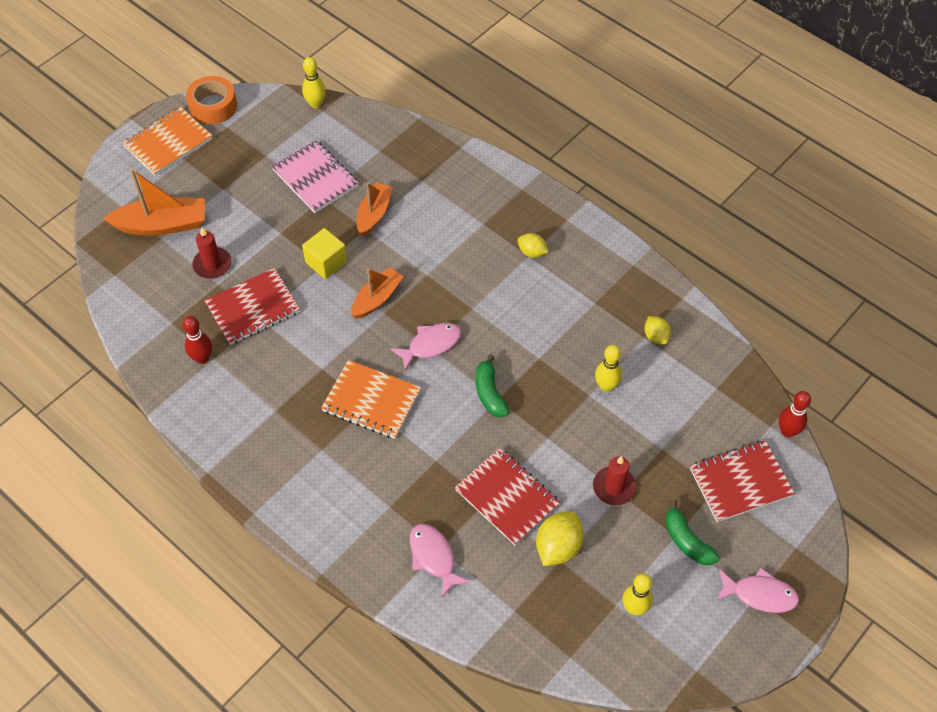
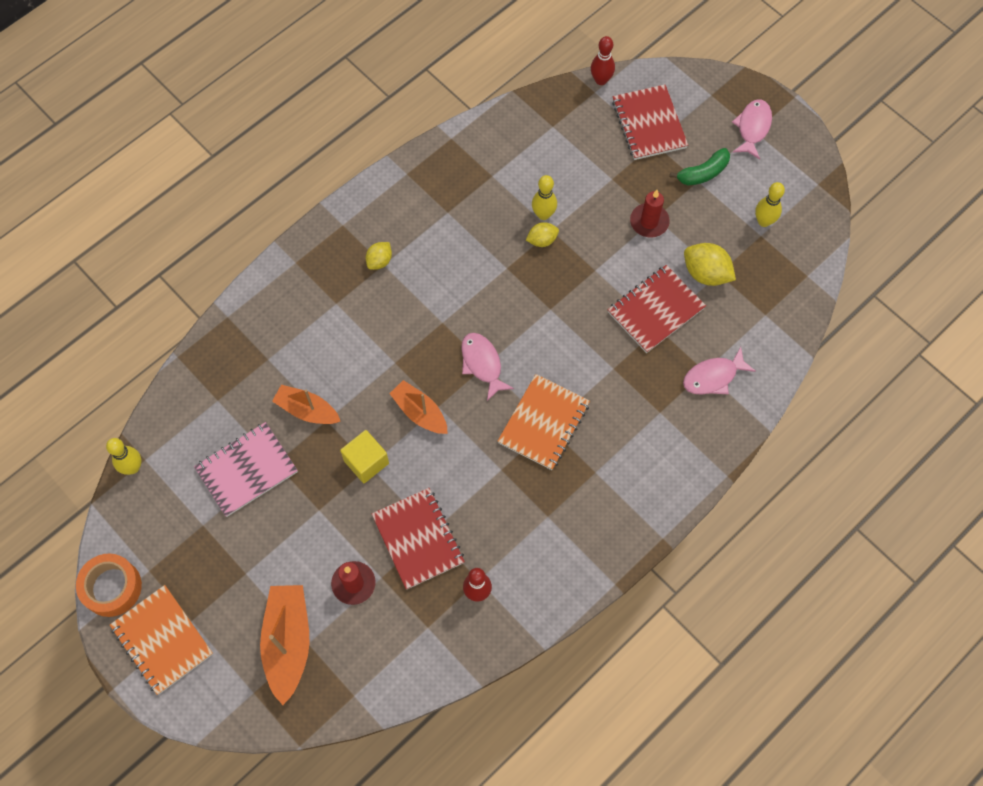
camera: 85 degrees left, 10 degrees up
green banana [476,354,509,417] -> none
yellow lemon [645,316,671,345] -> yellow lemon moved to [526,222,559,247]

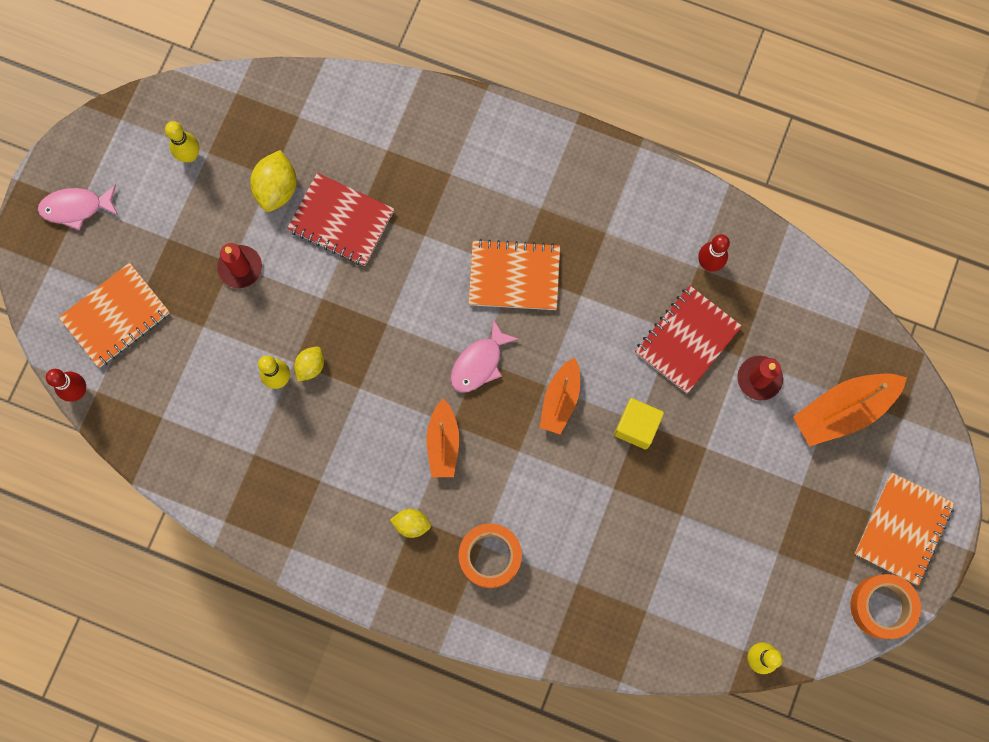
camera: 115 degrees left, 10 degrees up
pink notebook [194,422,298,517] -> none
orange boat [272,385,340,424] -> orange boat moved to [426,398,459,477]
yellow lemon [526,222,559,247] -> yellow lemon turned 75 degrees clockwise [294,347,324,382]
red notebook [612,84,688,160] -> orange notebook [59,263,170,367]
green banana [670,148,730,185] -> none
pink fish [683,347,756,395] -> none
none -> orange tape [459,523,522,588]

